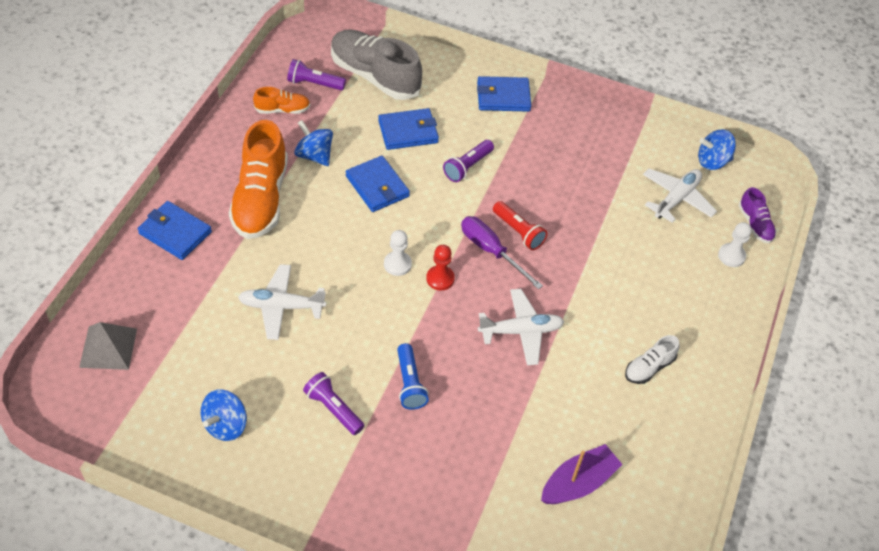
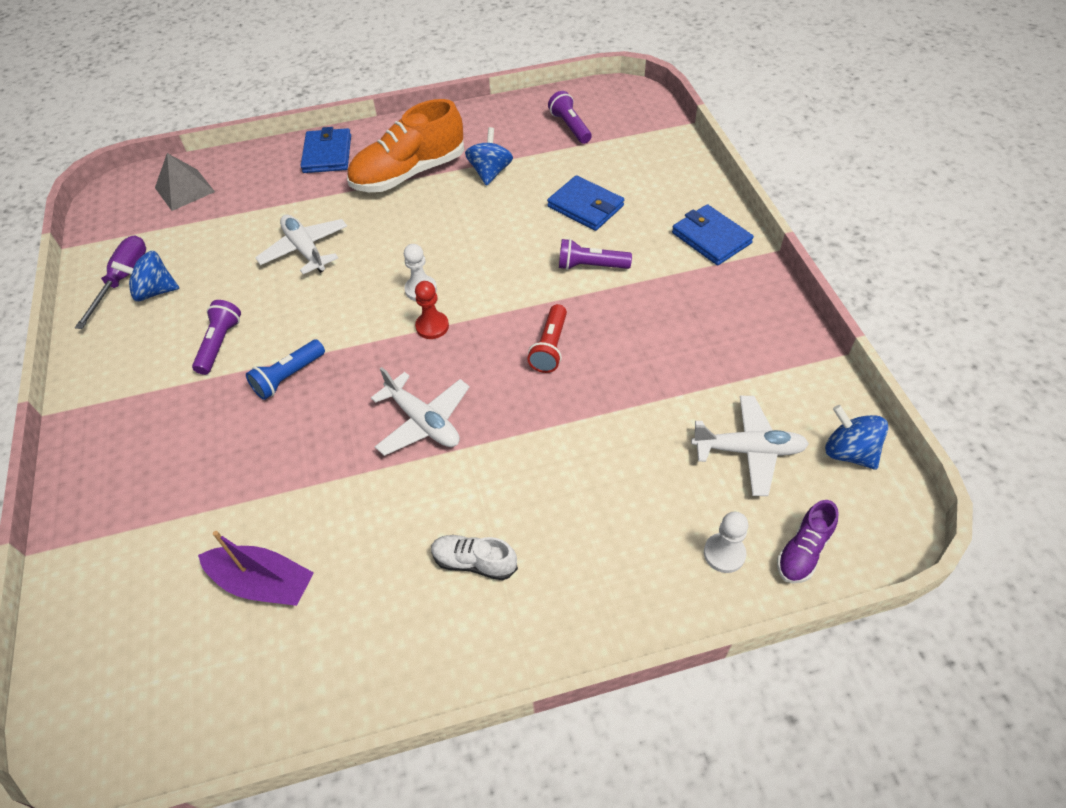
camera: 60 degrees right, 0 degrees up
orange shoe [253,87,310,114] -> none
grey shoe [331,30,422,100] -> none
blue wallet [346,156,410,212] -> none
purple screwdriver [461,216,543,289] -> purple screwdriver moved to [75,235,146,329]

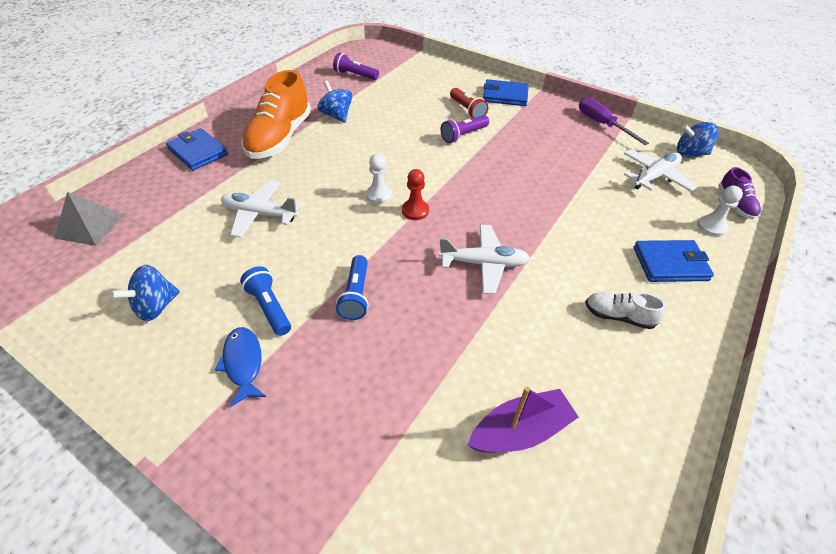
camera: 45 degrees left, 5 degrees down
purple screwdriver [75,235,146,329] -> purple screwdriver moved to [579,97,649,145]
purple flashlight [192,300,241,375] -> blue flashlight [240,266,291,336]
white shoe [431,535,518,580] -> white shoe turned 45 degrees clockwise [585,292,666,329]
red flashlight [527,304,567,373] -> red flashlight moved to [450,88,488,118]
blue wallet [547,175,624,231] -> blue wallet moved to [634,240,714,282]
none -> blue fish [215,327,266,407]

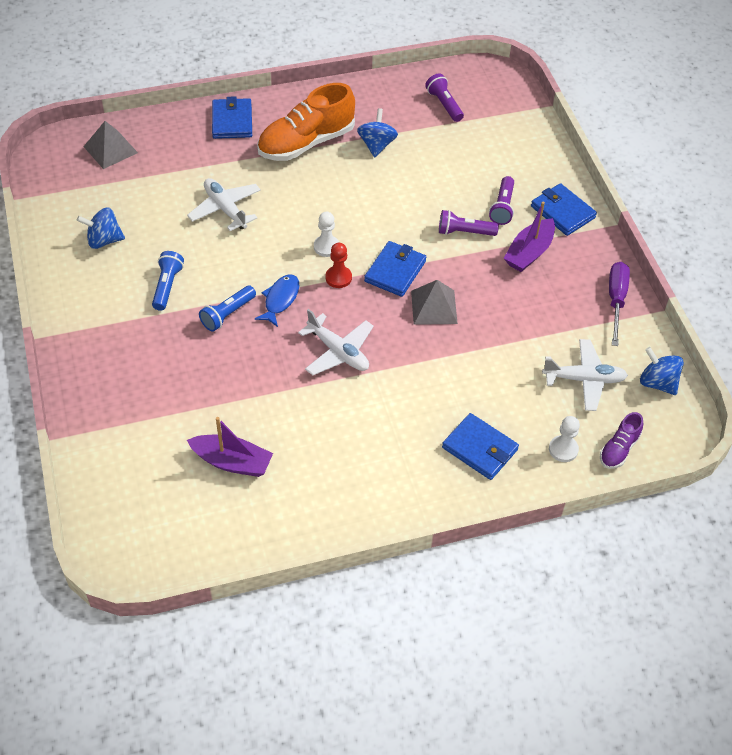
camera: 40 degrees right, 5 degrees up
blue fish [215,327,266,407] -> blue fish moved to [255,274,299,327]
red flashlight [450,88,488,118] -> purple flashlight [489,176,514,225]
white shoe [585,292,666,329] -> none
none -> blue wallet [364,241,426,297]
none -> grey pyramid [411,280,458,325]
none -> purple boat [504,201,555,272]

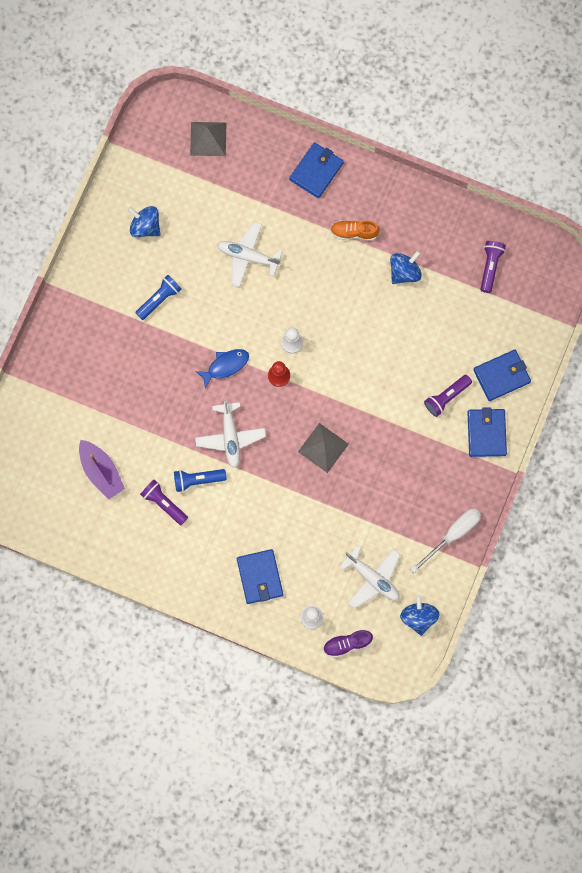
camera: 40 degrees right, 25 degrees up
white plane [187,178,261,231] -> white plane turned 75 degrees counterclockwise [217,222,283,287]
blue flashlight [199,286,256,332] -> blue flashlight moved to [174,469,227,492]
orange shoe [257,83,355,161] -> orange shoe [330,220,380,241], size x0.49
blue wallet [364,241,426,297] -> blue wallet moved to [473,350,531,401]
purple flashlight [439,210,499,236] -> purple flashlight moved to [140,480,188,525]
purple boat [504,201,555,272] -> none
purple screwdriver [609,262,630,346] -> white screwdriver [410,508,481,573]

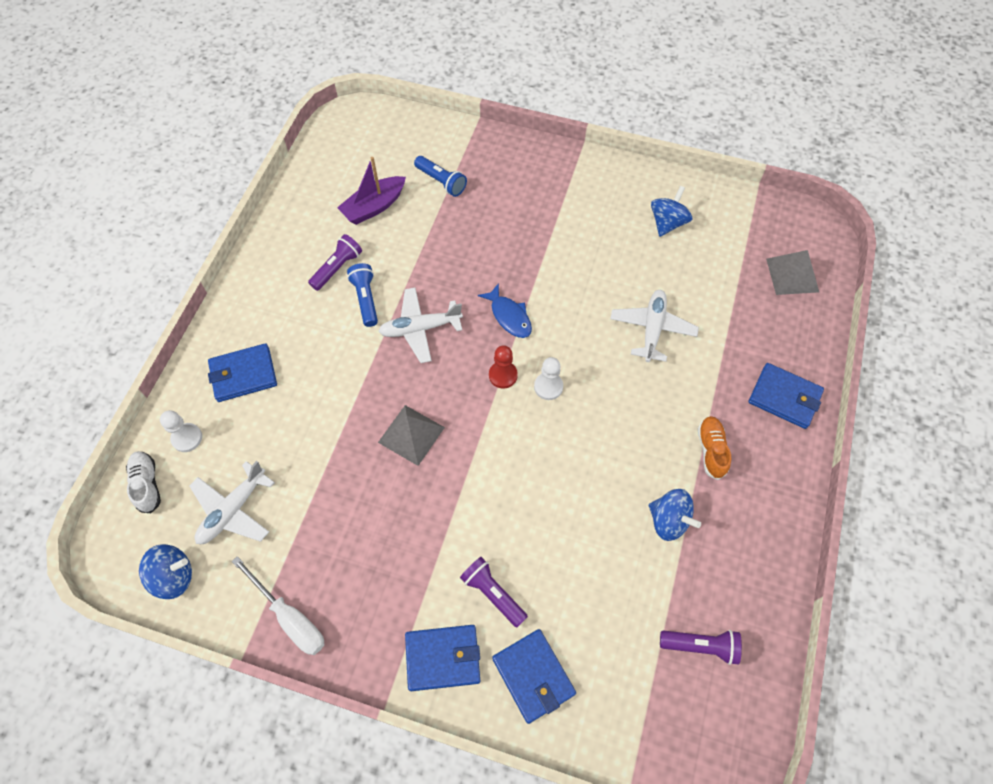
camera: 85 degrees right, 15 degrees down
blue flashlight [135,275,182,320] -> blue flashlight moved to [414,156,467,197]
purple shoe [323,630,373,658] -> white shoe [126,451,161,513]

